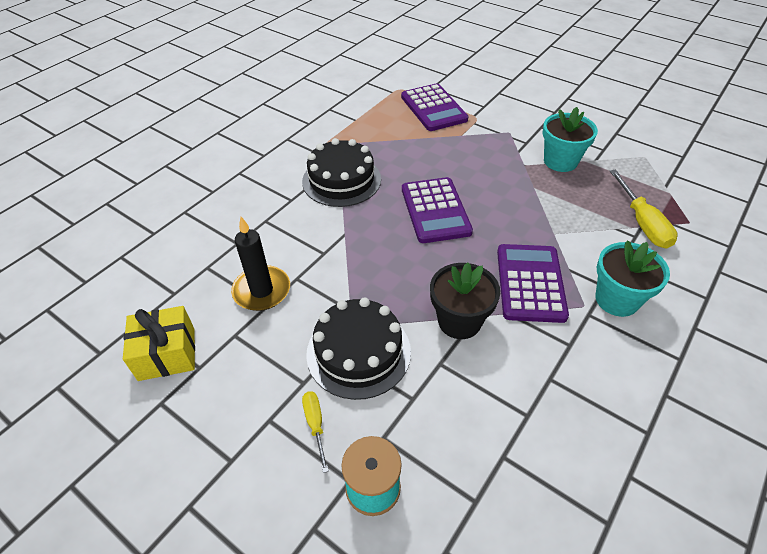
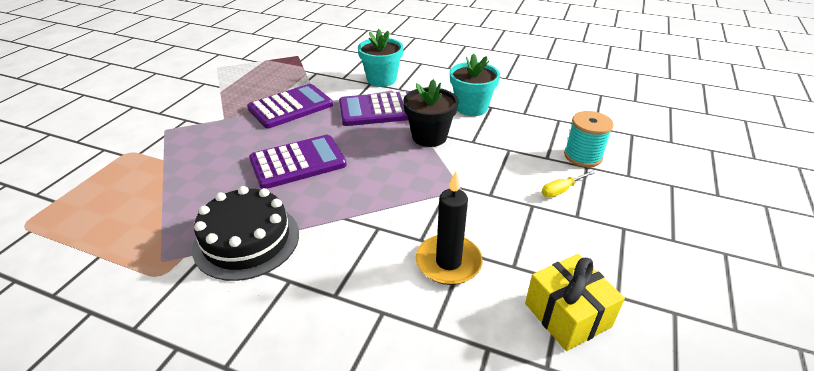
camera: 105 degrees left, 10 degrees down
black cake [306,297,411,400] -> none
purple calculator [401,83,469,131] -> purple calculator moved to [247,84,333,128]
turquoise flower pot [543,107,598,172] -> turquoise flower pot moved to [450,53,500,116]
yellow screwdriver [610,170,678,249] -> none

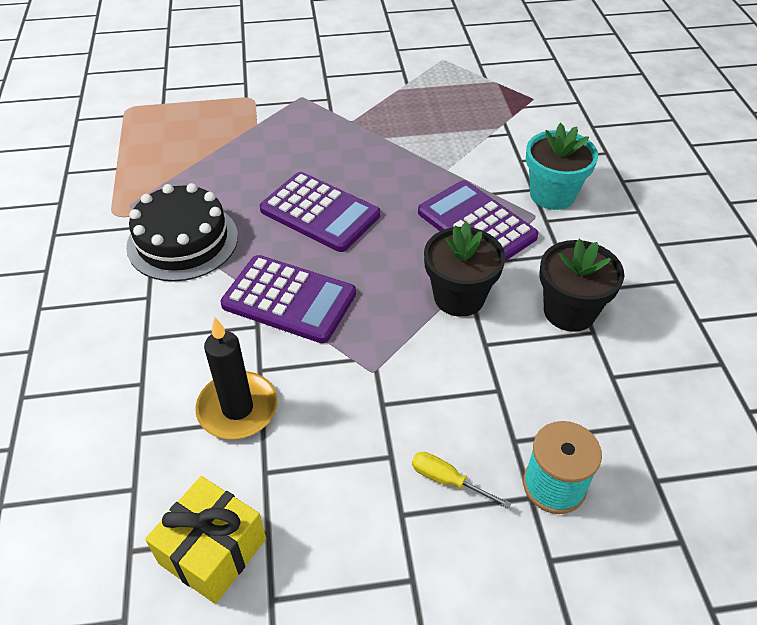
camera: 60 degrees right, 10 degrees up
purple calculator [247,84,333,128] -> purple calculator moved to [220,255,356,343]
turquoise flower pot [450,53,500,116] -> black flower pot [540,239,624,332]

